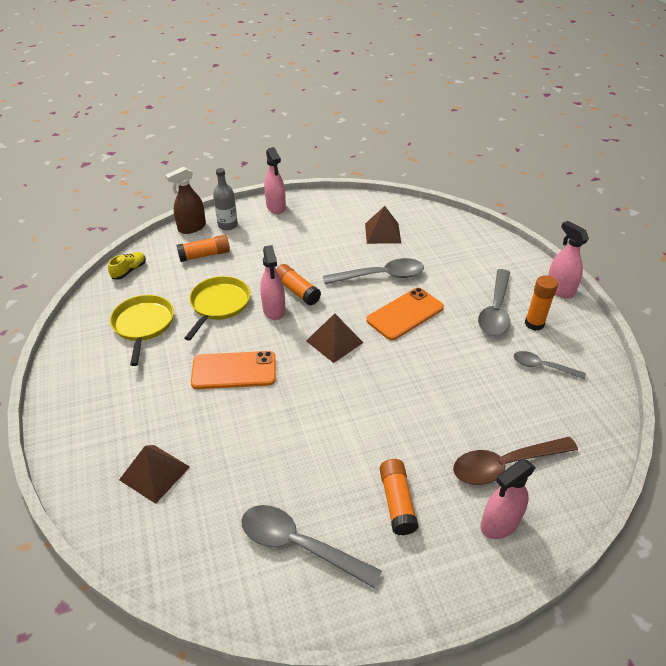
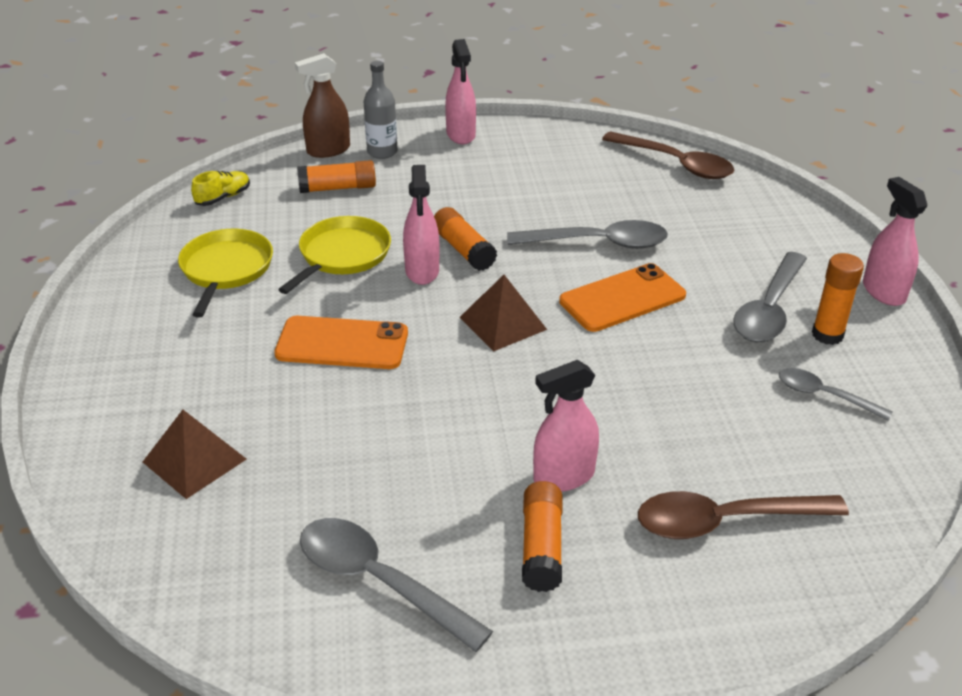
camera: 10 degrees right, 5 degrees down
brown pyramid [365,206,401,244] -> none
pink spray bottle [480,459,536,539] -> pink spray bottle moved to [533,360,599,492]
none -> brown spoon [602,131,734,179]

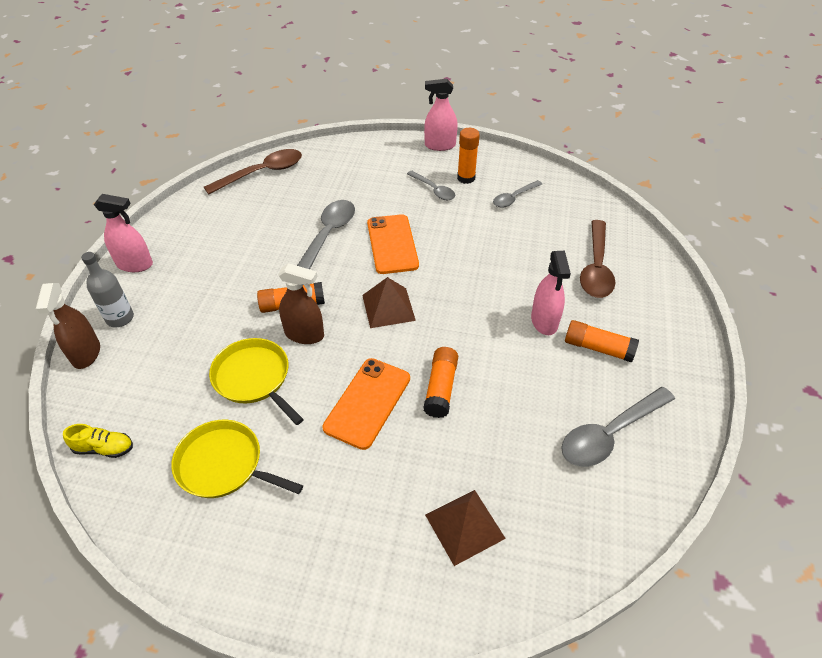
camera: 70 degrees left, 10 degrees up
yellow shoe [191,171,250,206] -> yellow shoe turned 120 degrees clockwise [63,424,133,458]
orange glue stick [297,160,376,193] -> orange glue stick moved to [423,347,458,418]
pink spray bottle [403,165,439,285] -> brown spray bottle [278,263,324,344]
grey spoon [733,252,807,342] -> grey spoon [407,171,455,200], size x0.60

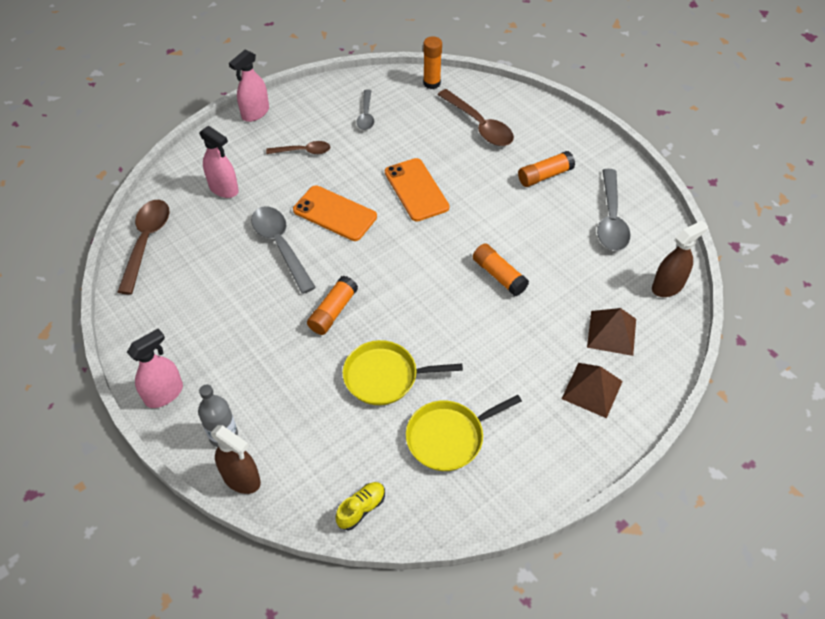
camera: 50 degrees left, 5 degrees up
brown spray bottle [278,263,324,344] -> brown spray bottle moved to [652,221,708,297]
orange phone [322,358,410,450] -> orange phone moved to [385,158,449,221]
brown pyramid [362,277,416,328] -> brown pyramid moved to [561,363,623,418]
grey spoon [407,171,455,200] -> brown spoon [266,141,330,154]
orange glue stick [457,128,480,184] -> orange glue stick moved to [423,36,442,89]
pink spray bottle [531,251,571,335] -> pink spray bottle moved to [199,126,239,198]

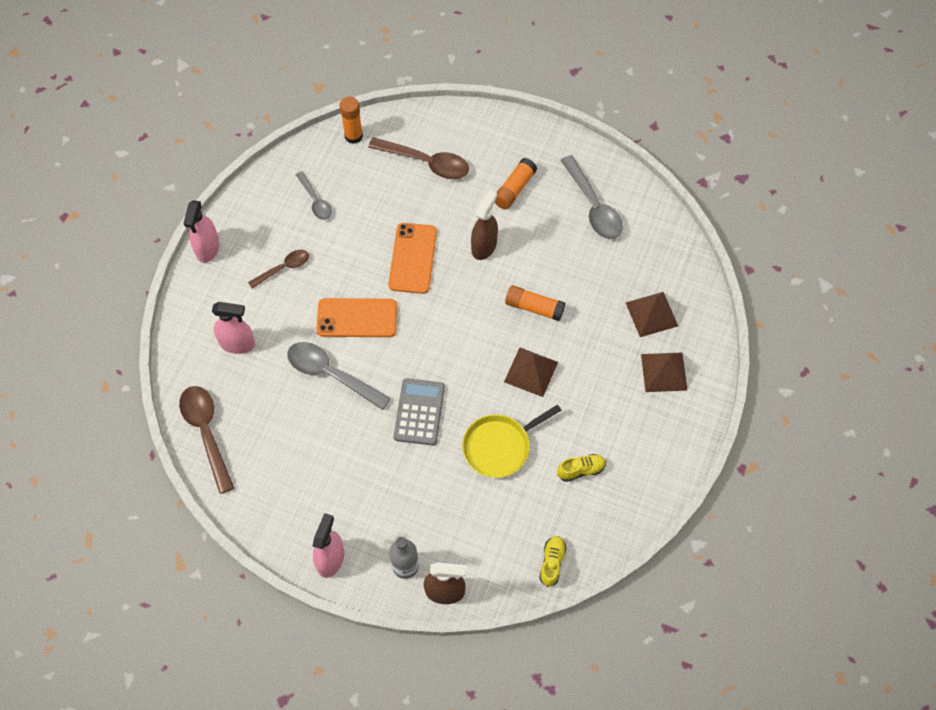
camera: 30 degrees left, 10 degrees up
orange glue stick [307,276,358,335] -> grey calculator [394,378,445,445]
orange phone [385,158,449,221] -> orange phone turned 60 degrees clockwise [388,223,437,294]
yellow pan [406,395,522,471] -> yellow shoe [557,454,606,482]
brown spray bottle [652,221,708,297] -> brown spray bottle moved to [471,190,498,260]
none -> brown pyramid [504,348,558,397]

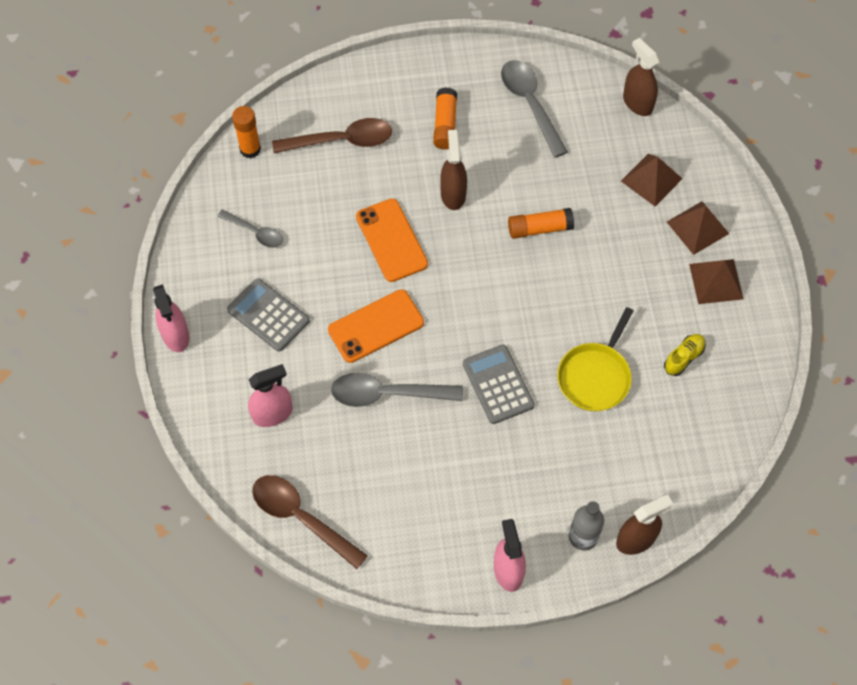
camera: 30 degrees left, 0 degrees up
brown spoon [248,250,309,288] -> grey calculator [227,278,310,352]
brown pyramid [504,348,558,397] -> brown pyramid moved to [689,259,743,304]
yellow shoe [539,536,567,587] -> none
grey spoon [560,155,623,239] -> grey spoon turned 150 degrees counterclockwise [501,60,568,158]
none -> brown spray bottle [623,38,659,116]

